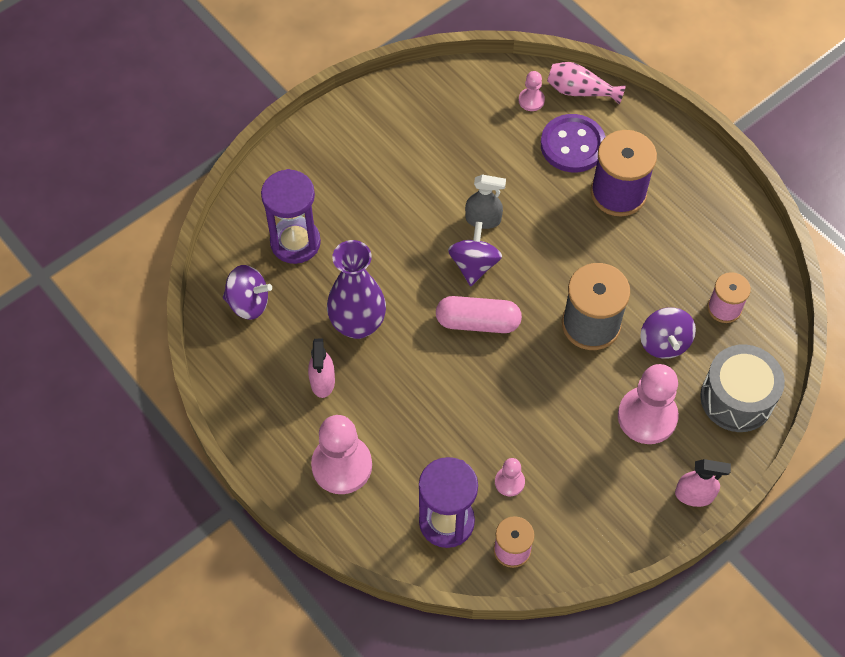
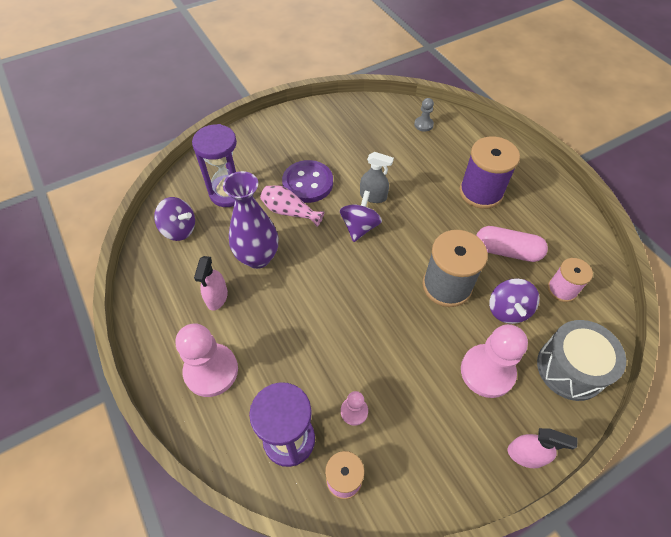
camera: 10 degrees right, 5 degrees down
pink capsule [436,296,522,333] -> pink capsule moved to [476,226,548,262]
pink pawn [519,71,545,111] -> grey pawn [414,98,434,132]
purple button [541,114,606,172] -> purple button moved to [282,160,333,203]
pink vase [547,62,626,105] -> pink vase moved to [260,185,324,227]

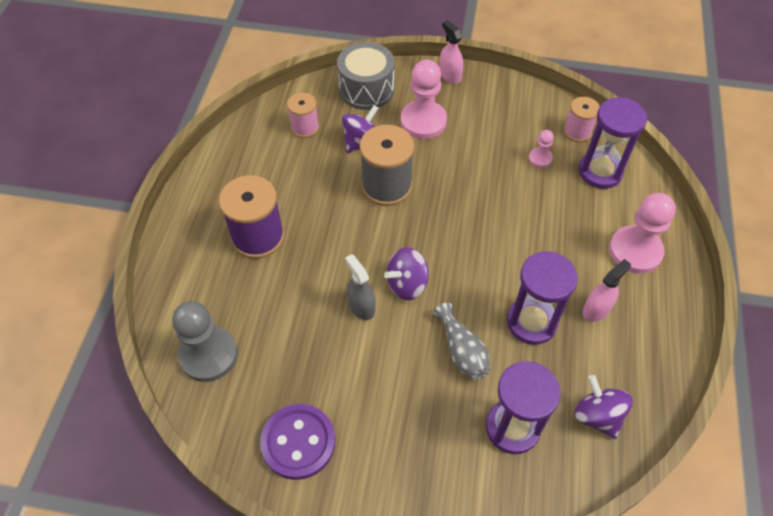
camera: 140 degrees left, 0 degrees up
purple vase [223,171,278,269] -> purple hourglass [507,251,578,345]
pink vase [260,185,324,227] -> grey vase [433,303,490,380]
purple button [282,160,333,203] -> purple button moved to [260,404,336,480]
grey pawn [414,98,434,132] -> grey pawn [172,301,238,382], size x2.02
pink capsule [476,226,548,262] -> none

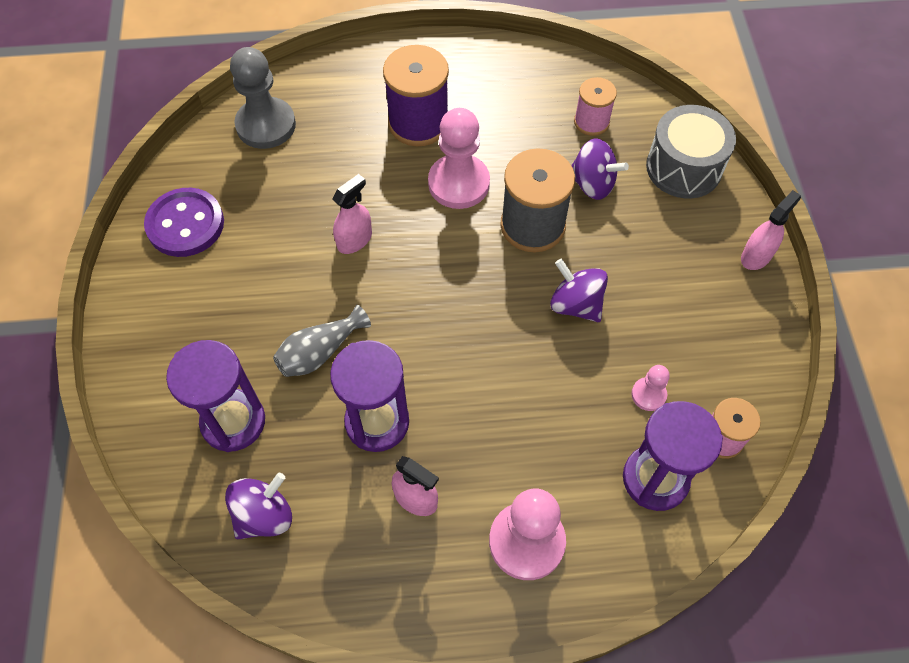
camera: 75 degrees right, 5 degrees up
grey spray bottle [345,254,375,320] -> pink spray bottle [332,174,372,254]
purple spinning top [384,247,429,300] -> purple spinning top moved to [550,259,608,322]
pink pawn [401,60,447,139] -> pink pawn moved to [428,108,490,209]

